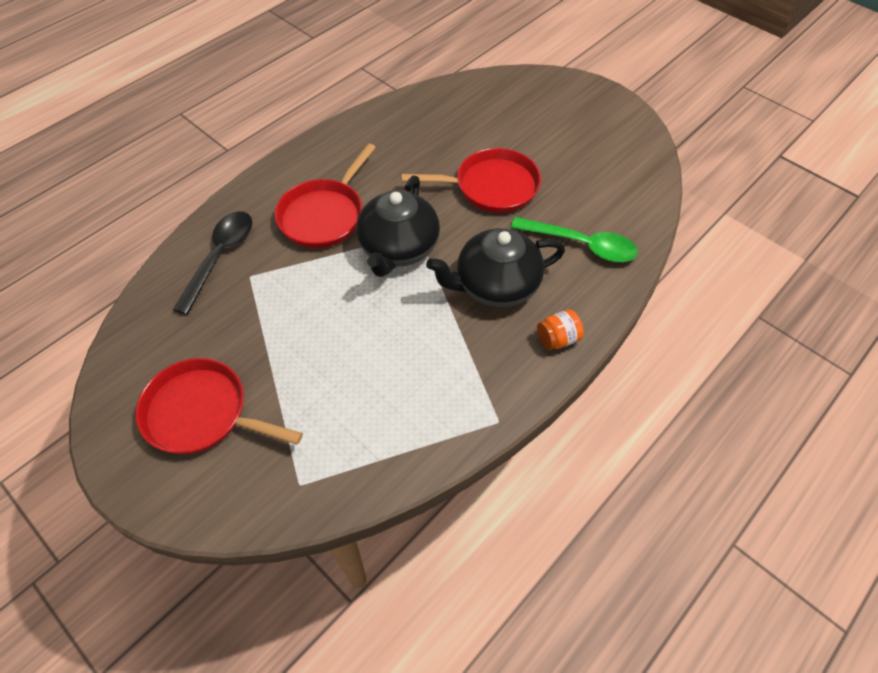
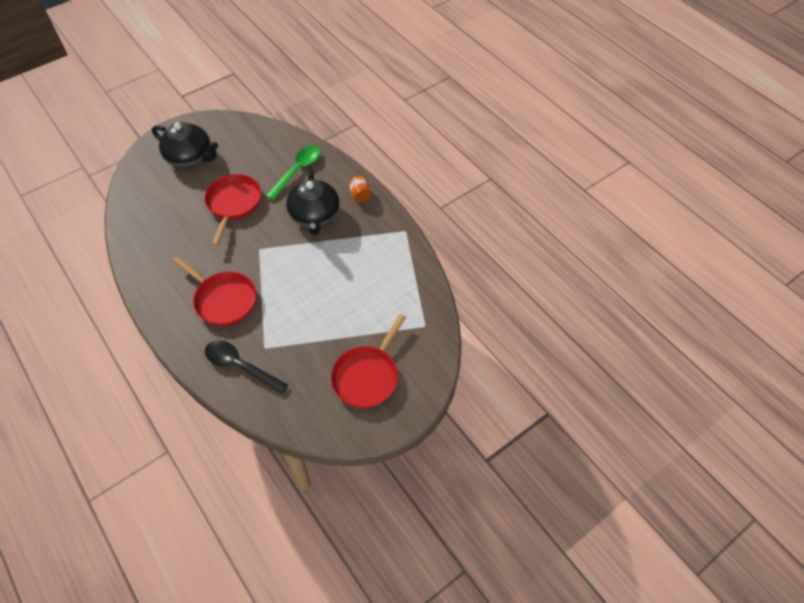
camera: 80 degrees left, 0 degrees up
black teapot [357,175,440,277] -> black teapot moved to [152,122,218,168]

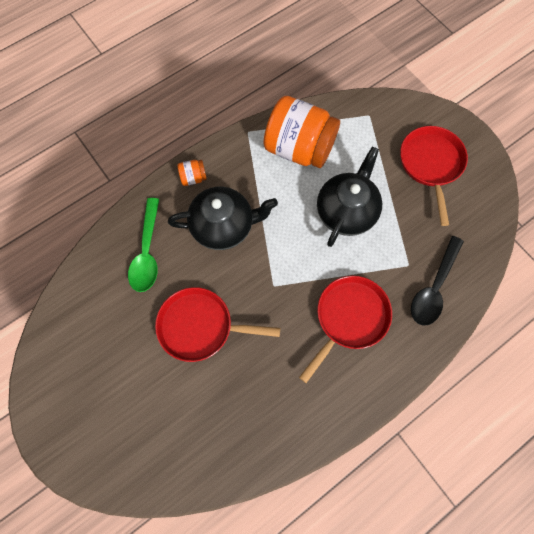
camera: 90 degrees left, 15 degrees up
black teapot [152,122,218,168] -> black teapot moved to [317,146,382,247]
green spoon [266,145,320,200] -> green spoon turned 120 degrees counterclockwise [128,198,159,292]
red pan [331,314,406,408] -> red pan turned 120 degrees counterclockwise [400,126,468,226]
none -> orange jar [264,96,340,168]

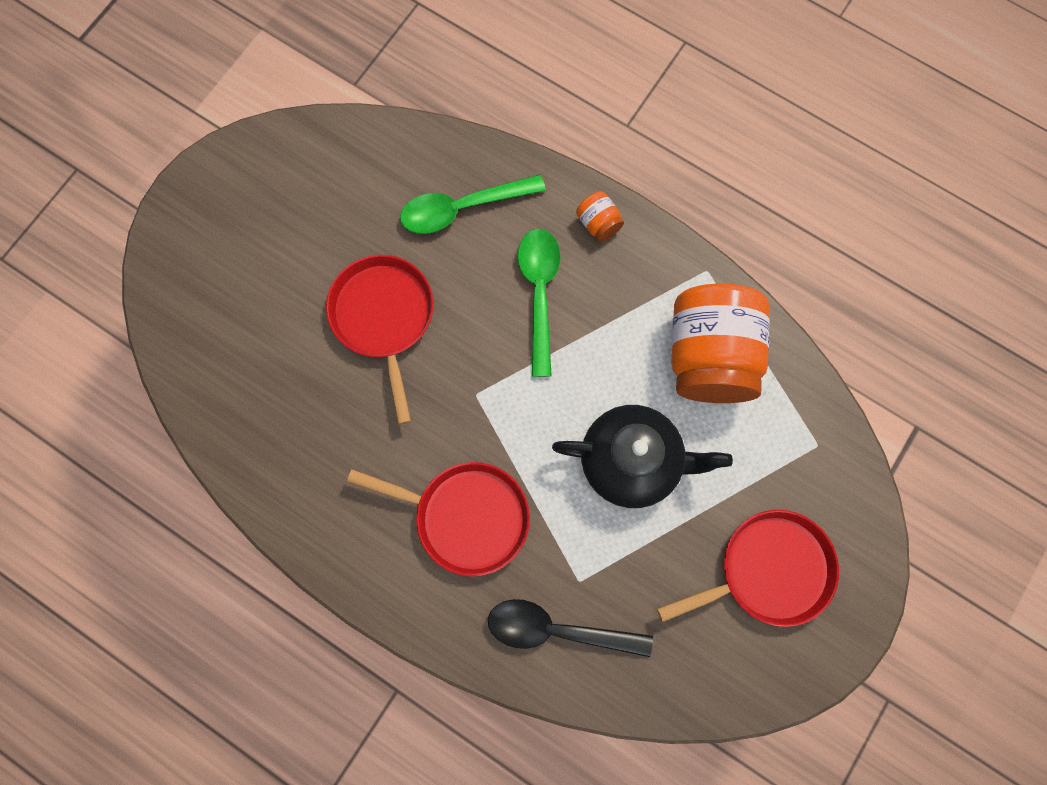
camera: 70 degrees right, 5 degrees up
black teapot [168,187,278,250] -> green spoon [518,229,561,377]

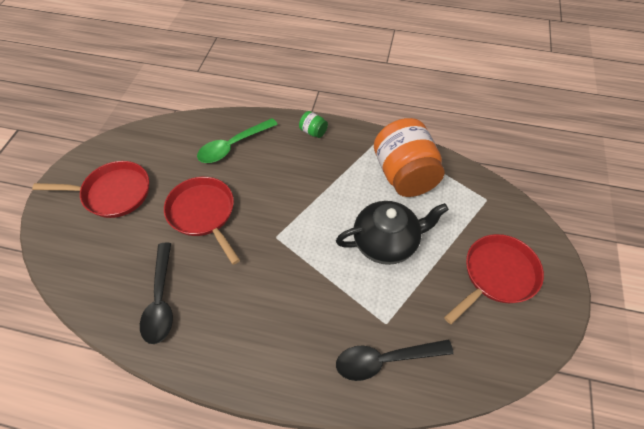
camera: 20 degrees left, 20 degrees down
red pan [347,462,530,577] -> red pan moved to [32,161,149,218]
green spoon [518,229,561,377] -> none
orange jar [576,191,624,242] -> green jar [299,111,328,138]
none -> black spoon [140,243,173,344]

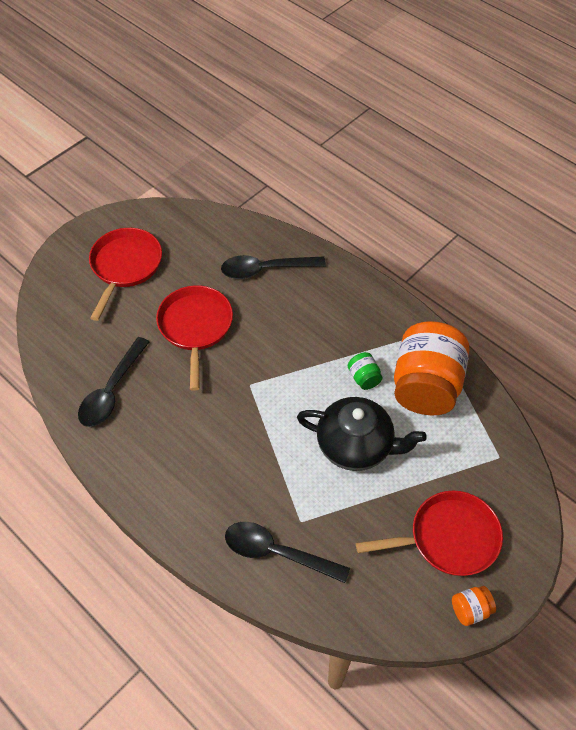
camera: 30 degrees right, 0 degrees up
red pan [32,161,149,218] -> red pan turned 105 degrees counterclockwise [89,228,162,321]
green spoon [197,118,278,163] -> black spoon [221,255,326,279]
green jar [299,111,328,138] -> green jar moved to [348,352,383,390]
none -> orange jar [452,586,496,626]

